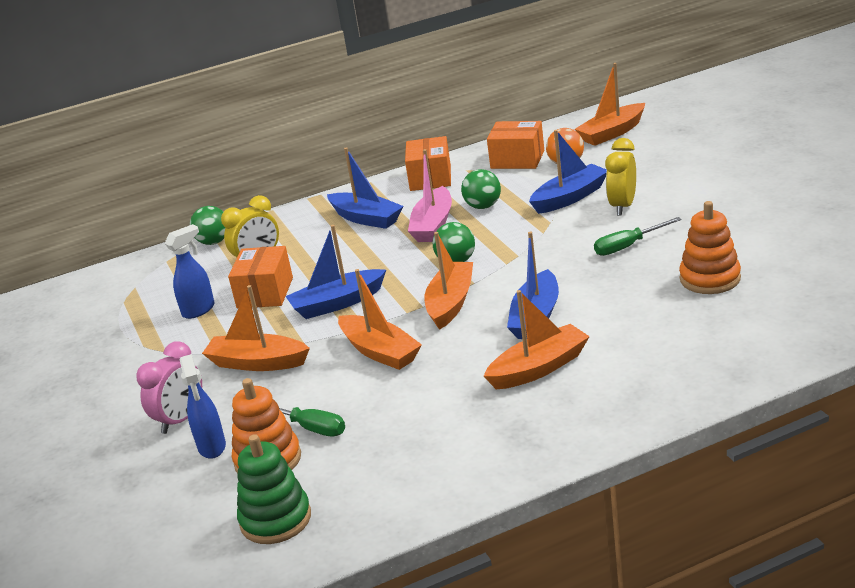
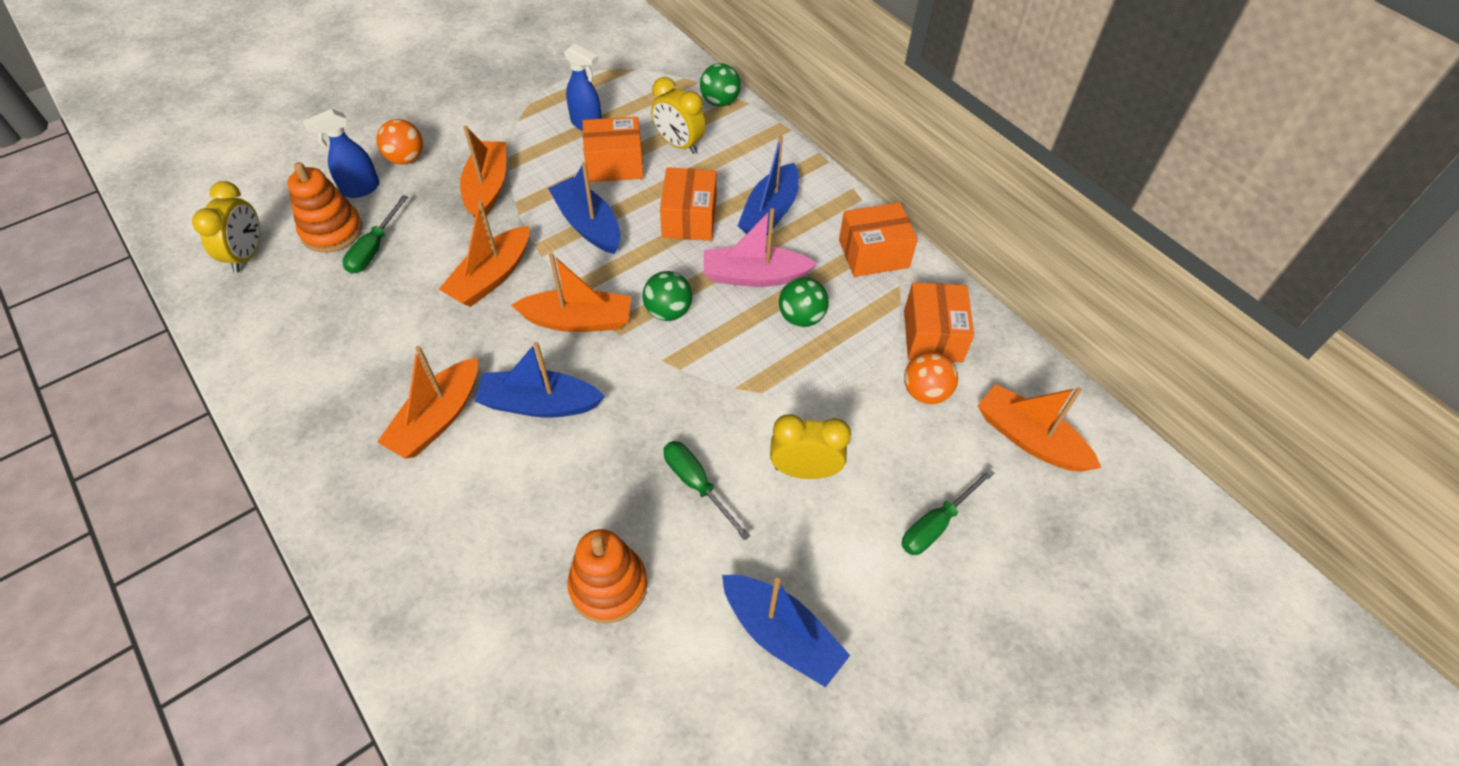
camera: 70 degrees right, 25 degrees up
pink clock [136,341,202,434] -> orange ball [376,119,423,165]
green stacking toy [237,434,311,544] -> yellow clock [192,181,260,273]
orange boat [484,290,590,389] -> orange boat turned 75 degrees clockwise [377,346,478,458]
blue boat [529,130,607,214] -> blue boat moved to [722,575,850,688]
none -> orange box [660,167,717,241]
none -> green screwdriver [902,468,994,555]

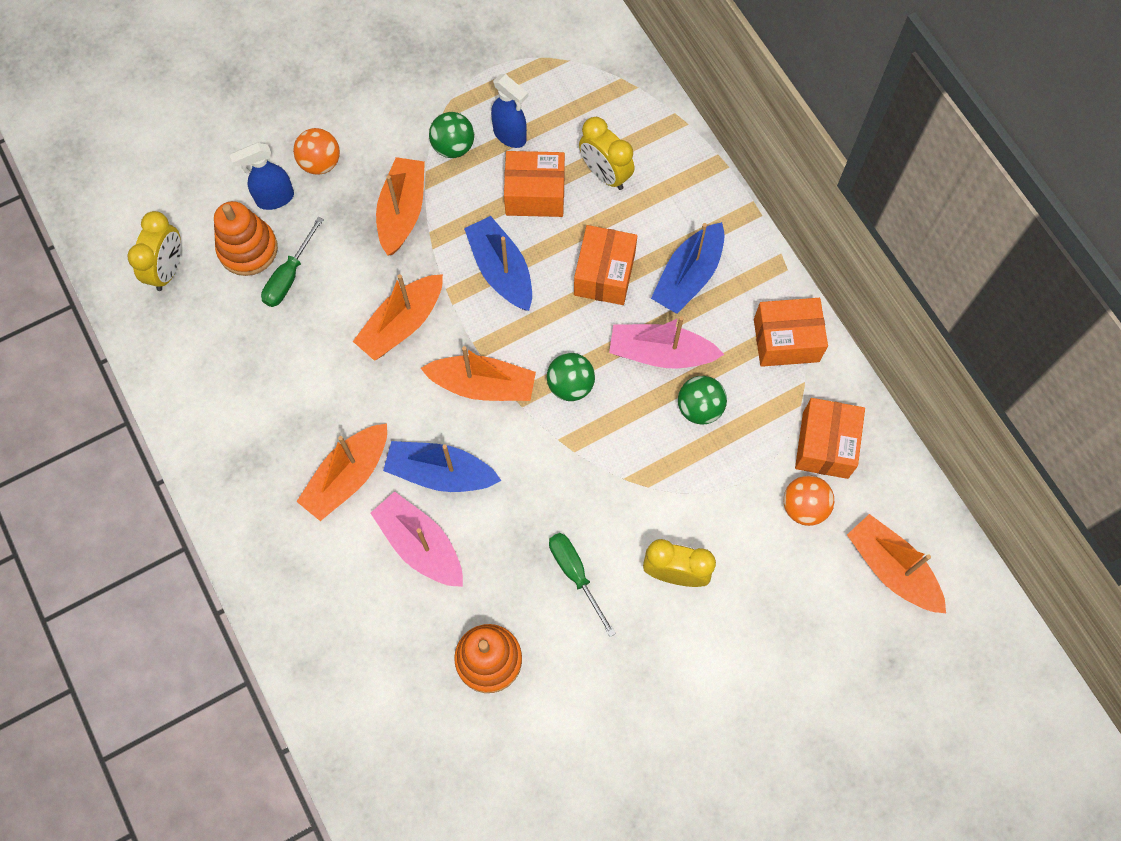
camera: 10 degrees right, 15 degrees up
green ball [700,63,741,107] -> green ball moved to [429,112,474,158]
blue boat [722,575,850,688] -> none
green screwdriver [902,468,994,555] -> none
none -> pink boat [370,491,463,587]

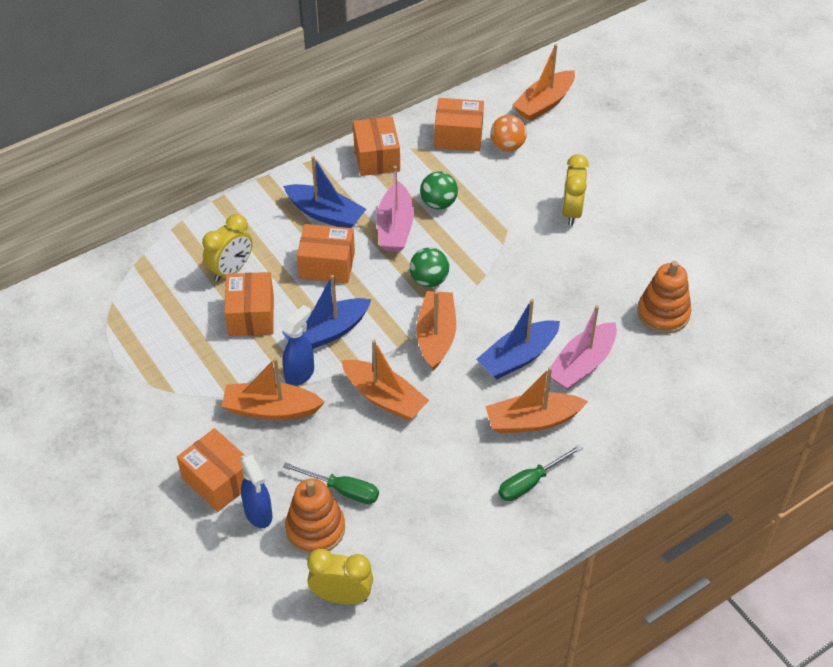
camera: 95 degrees left, 20 degrees down
orange ball [293,128,340,175] -> orange box [177,428,244,512]
orange boat [296,424,387,521] -> orange boat turned 135 degrees clockwise [486,367,588,434]
blue boat [383,441,501,492] -> blue boat turned 45 degrees clockwise [476,299,560,379]
green ball [429,112,474,158] -> none
blue spray bottle [491,74,528,148] -> blue spray bottle moved to [282,305,314,386]
green screwdriver [549,533,616,637] -> green screwdriver moved to [498,444,583,501]

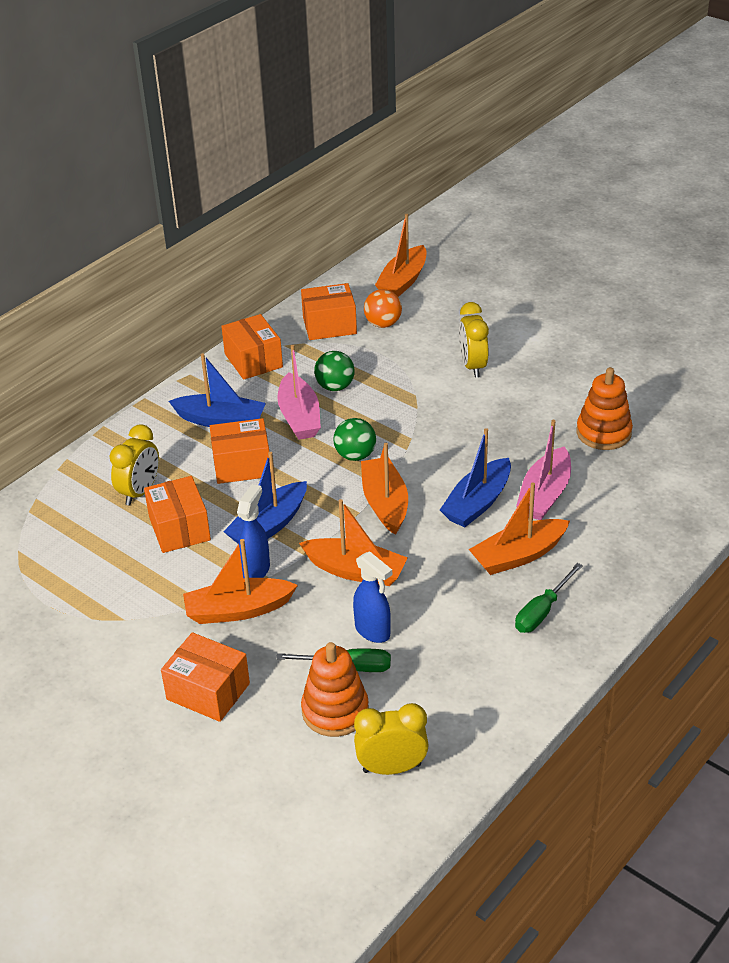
camera: 15 degrees left, 10 degrees down
blue spray bottle [240,453,272,528] -> blue spray bottle moved to [353,551,392,643]

